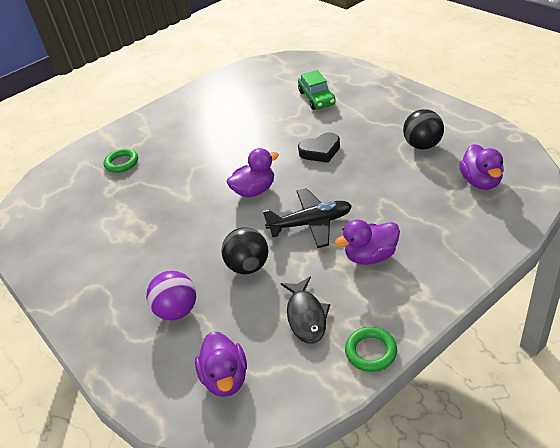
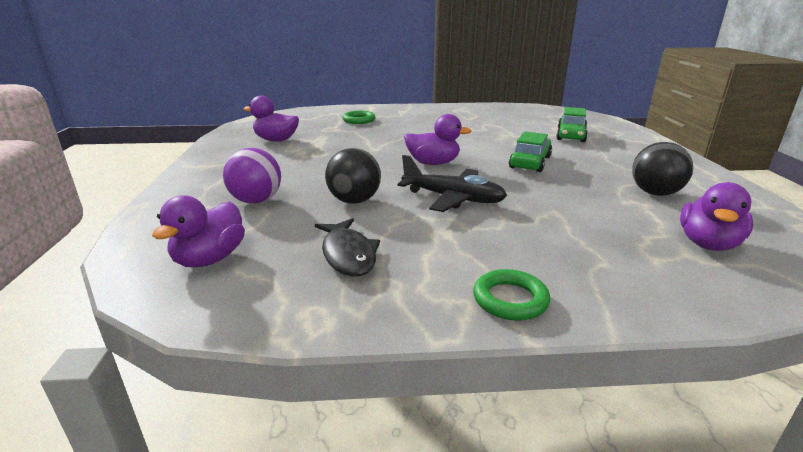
camera: 30 degrees right, 15 degrees down
black fish [281,276,330,344] -> black fish turned 45 degrees counterclockwise [315,218,380,277]
black heart [298,133,340,163] -> green car [509,132,552,172]
purple duck [335,220,400,265] -> purple duck moved to [244,96,299,141]
green ring [345,327,397,372] -> green ring moved to [473,269,550,321]

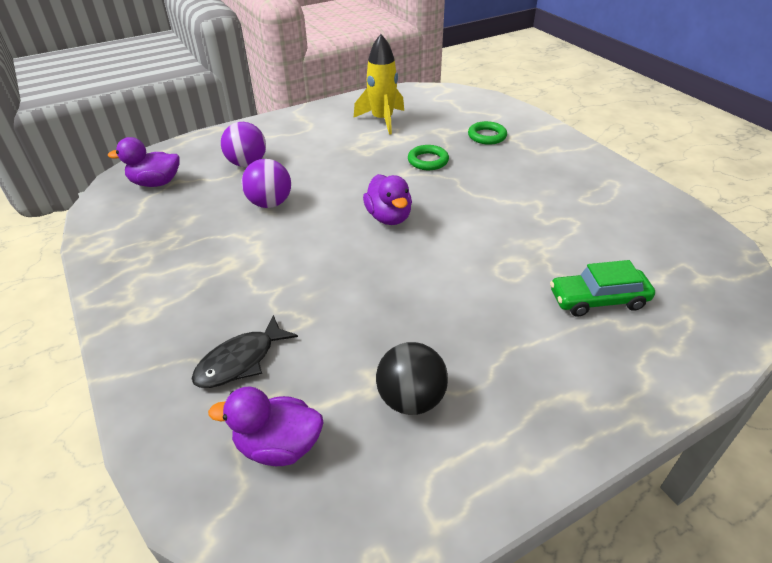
camera: 65 degrees right, 15 degrees up
purple duck [244,96,299,141] -> yellow rocket [354,34,404,135]
black fish [315,218,380,277] -> black fish moved to [191,315,298,388]
black ball [325,148,381,204] -> purple ball [242,159,291,208]
black plane [398,155,507,212] -> none
green ring [473,269,550,321] -> green ring moved to [408,145,449,170]
green car [509,132,552,172] -> none

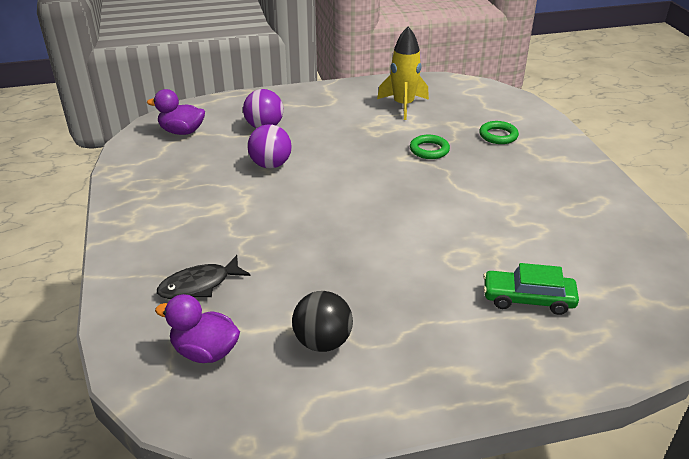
camera: 15 degrees right, 5 degrees down
purple duck [363,174,412,225] -> none

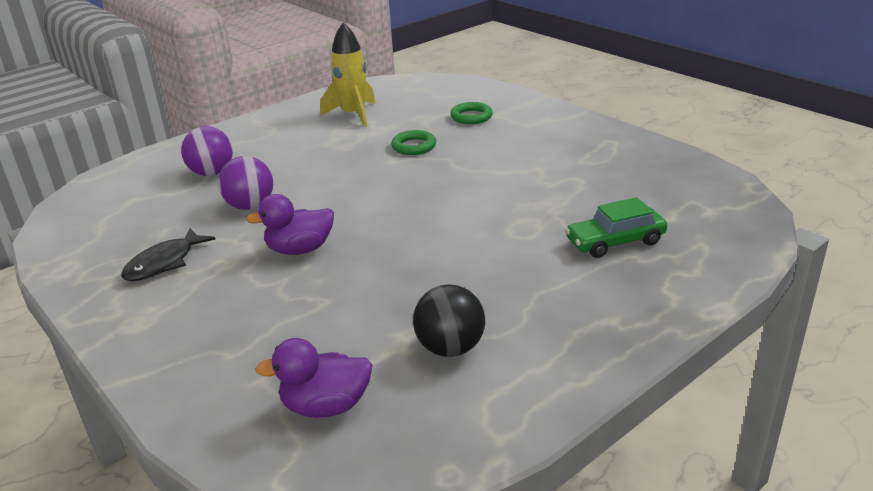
camera: 25 degrees left, 5 degrees down
purple duck [147,89,205,135] -> purple duck moved to [246,194,334,255]
black fish [157,255,250,299] -> black fish moved to [121,228,215,281]

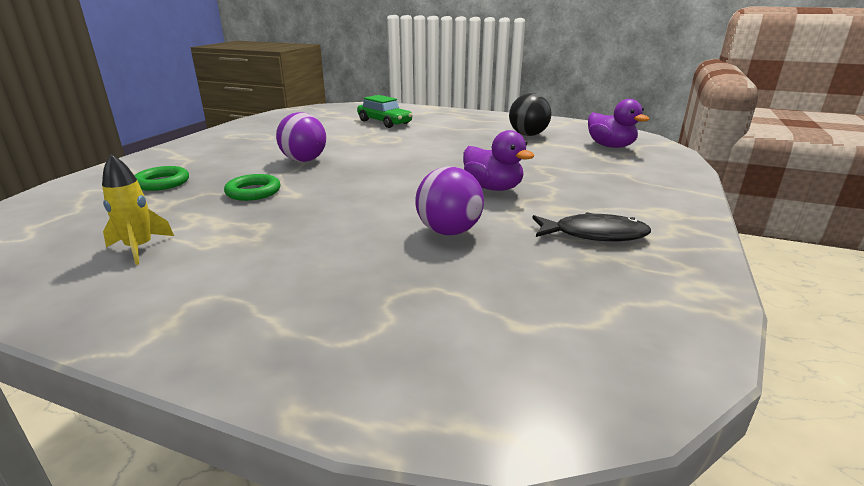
camera: 120 degrees left, 5 degrees down
purple ball [181,126,233,176] -> purple ball moved to [276,112,326,162]
yellow rocket [320,22,376,127] -> yellow rocket [102,154,174,265], size x0.63

